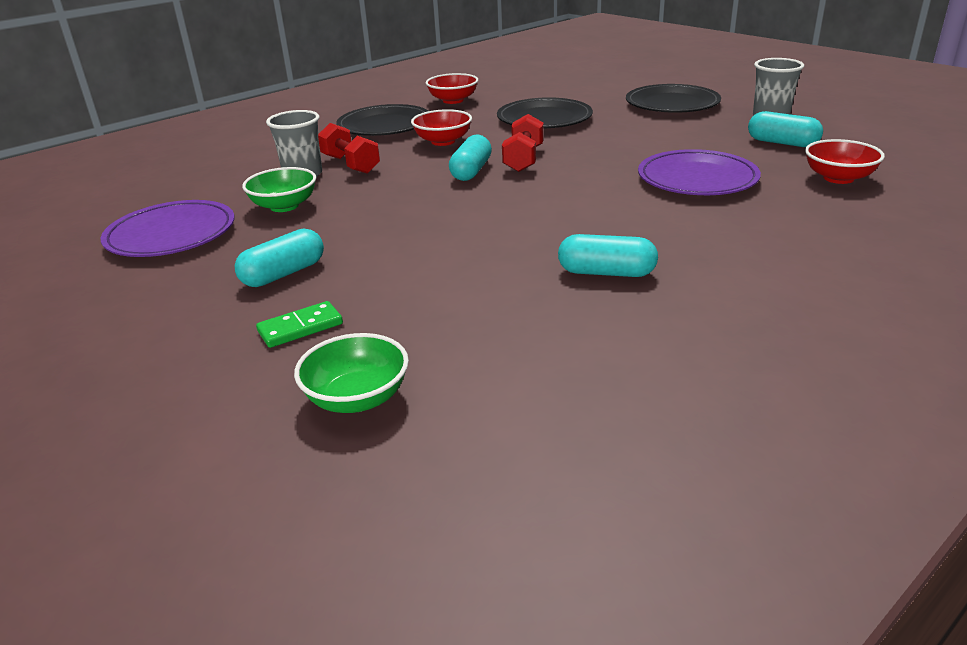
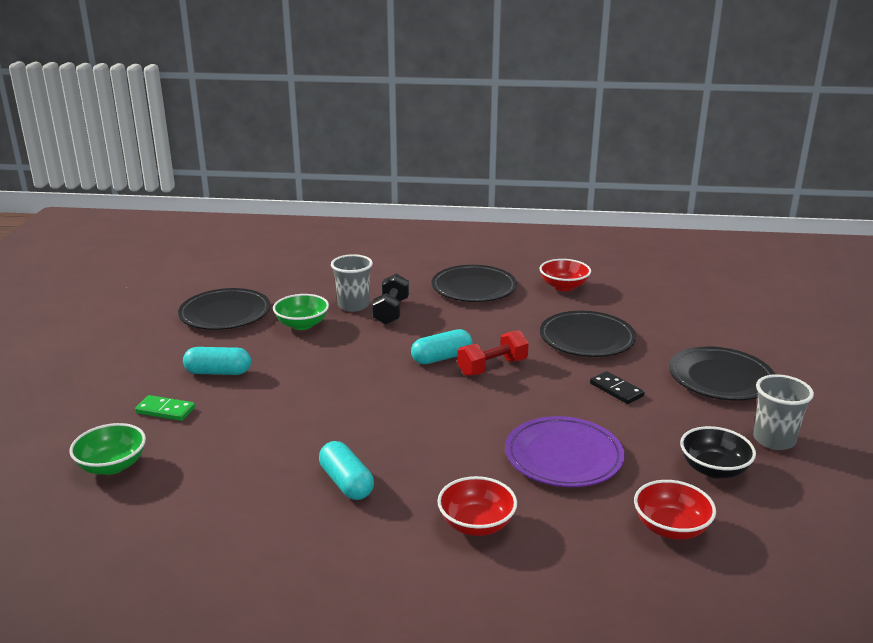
camera: 45 degrees right, 5 degrees down
purple plate [101,200,235,257] -> black plate [178,288,271,330]
red dumbbell [318,123,380,174] -> black dumbbell [372,274,409,325]
red bowl [411,109,472,146] -> red bowl moved to [437,476,517,536]
turquoise capsule [748,111,823,147] -> black bowl [680,426,756,478]
none -> black domino [590,371,645,404]

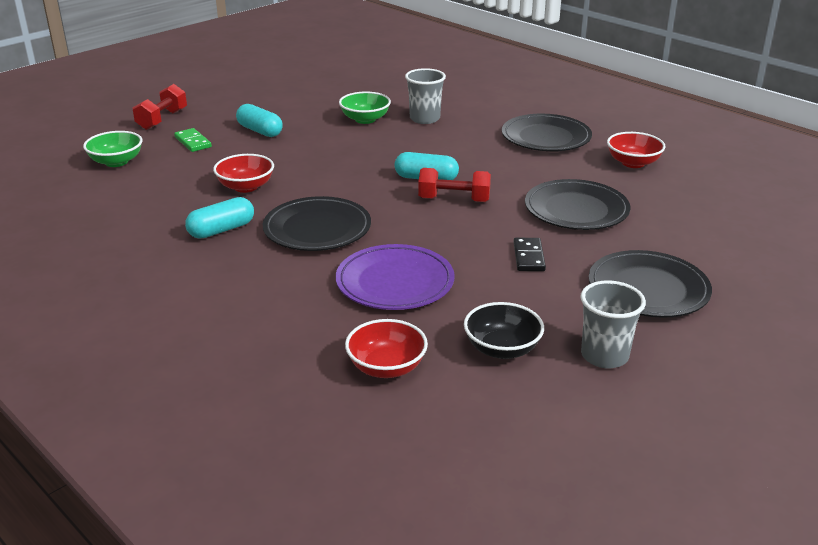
camera: 40 degrees right, 5 degrees up
black plate [178,288,271,330] -> black plate moved to [263,196,371,251]
turquoise capsule [319,441,374,500] -> turquoise capsule turned 45 degrees clockwise [185,197,254,239]
black dumbbell [372,274,409,325] -> none
red bowl [437,476,517,536] -> red bowl moved to [213,154,274,193]
none -> red dumbbell [133,84,187,130]

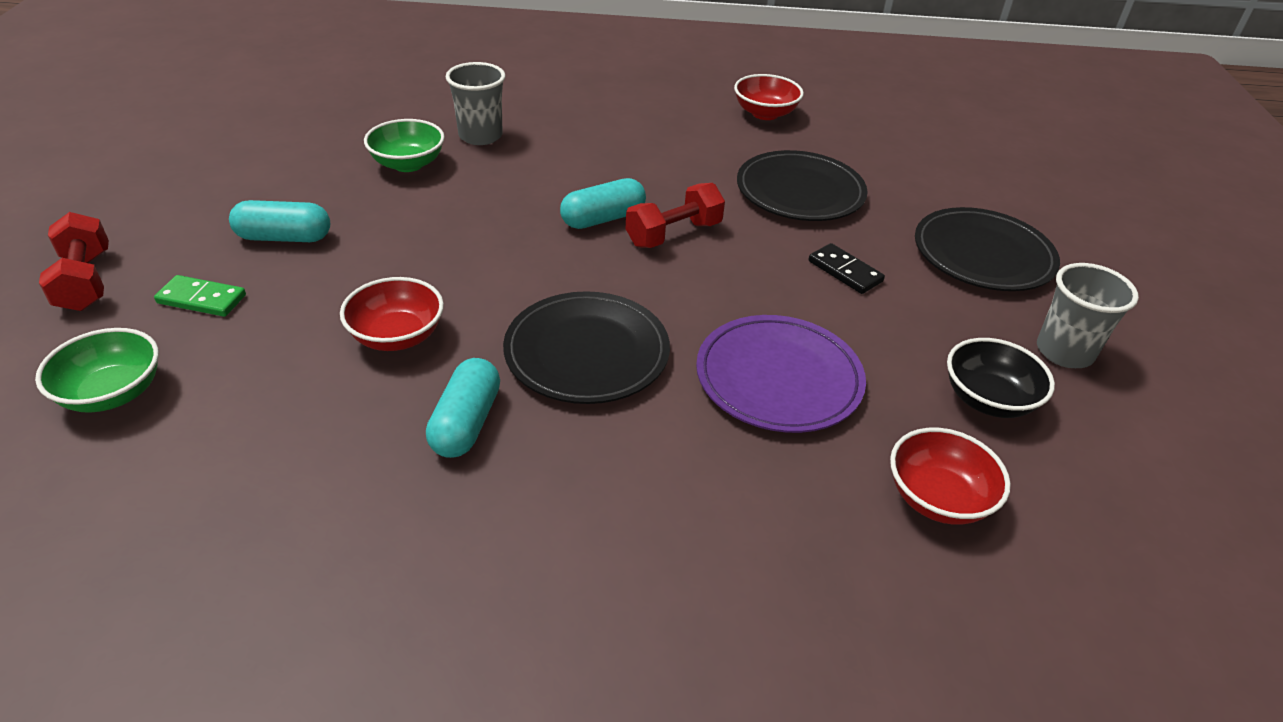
camera: 45 degrees left, 10 degrees up
black plate [502,114,592,151] -> none

